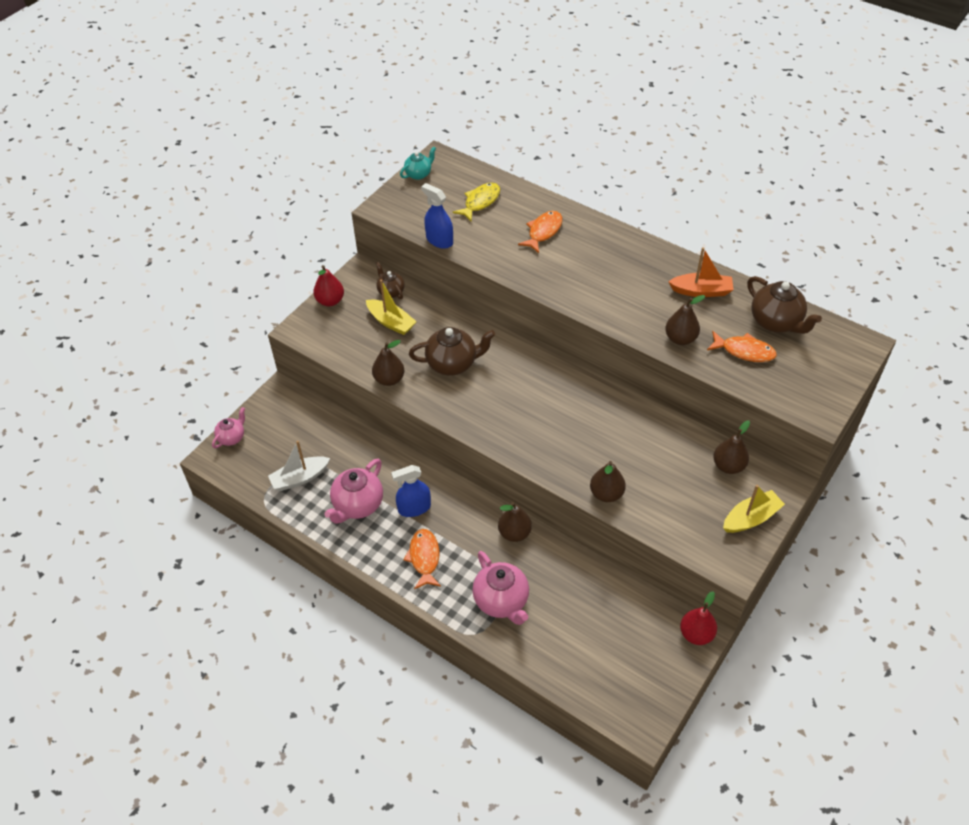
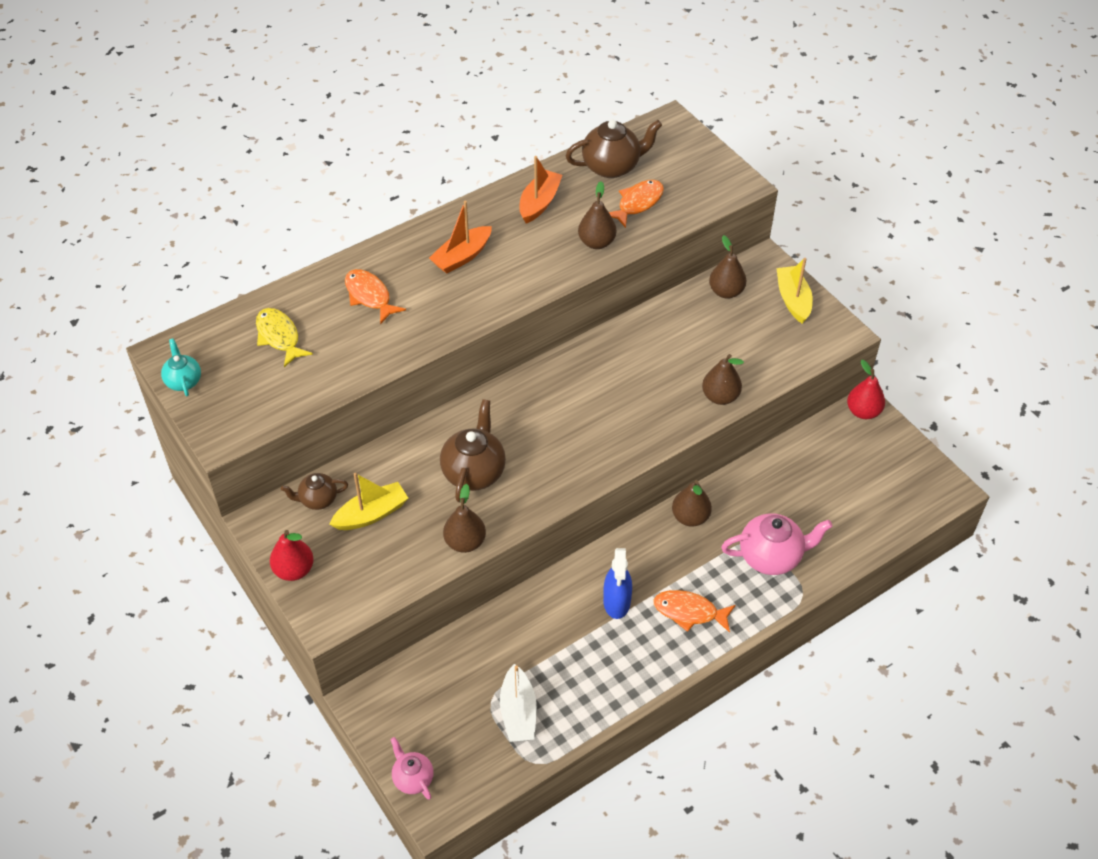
camera: 70 degrees left, 0 degrees up
pink teapot [324,459,383,524] -> none
blue spray bottle [421,183,453,249] -> none
none -> orange boat [429,201,492,273]

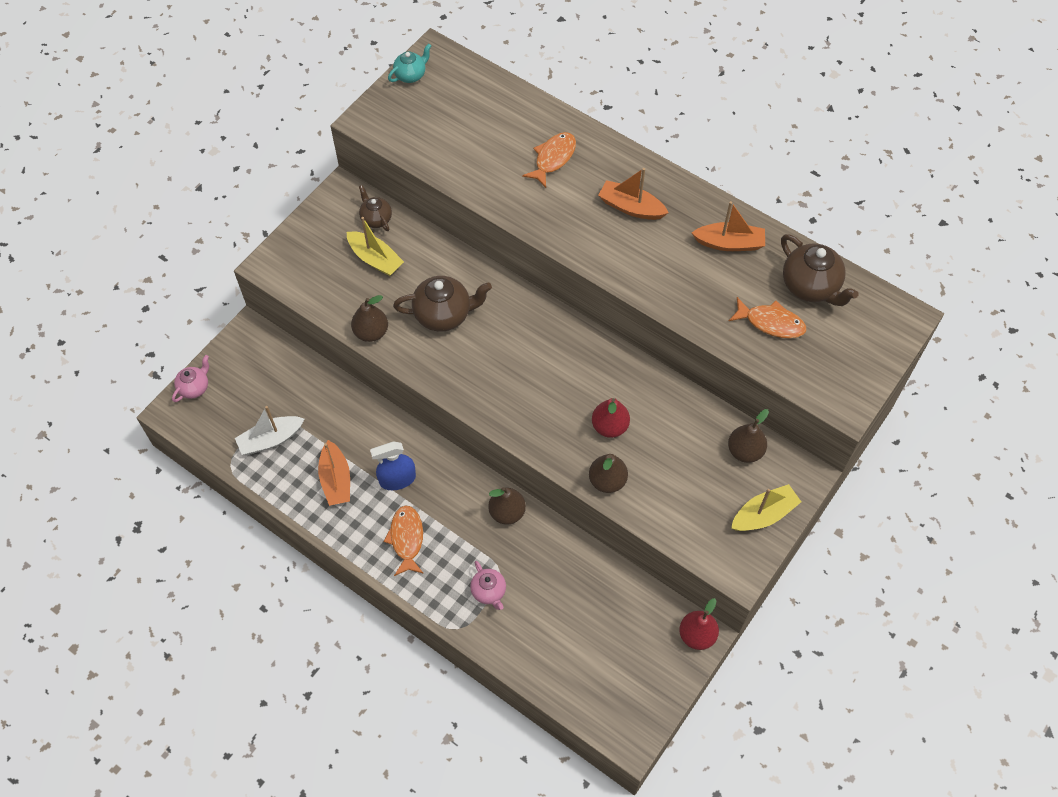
camera: 70 degrees right, 10 degrees up
yellow fish [256,308,313,367] -> none
red pear [270,530,314,581] -> red pear moved to [592,398,630,438]
brown pear [578,181,616,249] -> none
pink teapot [721,513,832,575] -> pink teapot [470,561,506,610], size x0.58
none -> orange boat [318,440,350,506]

